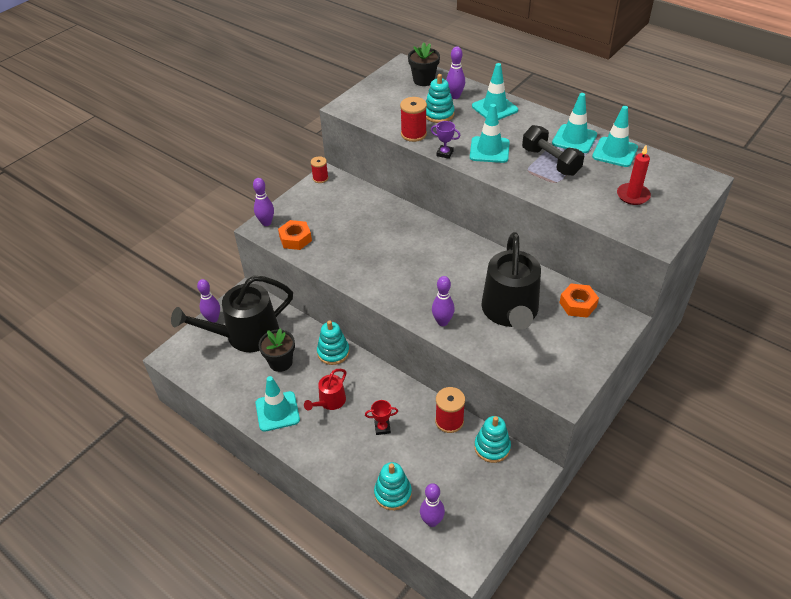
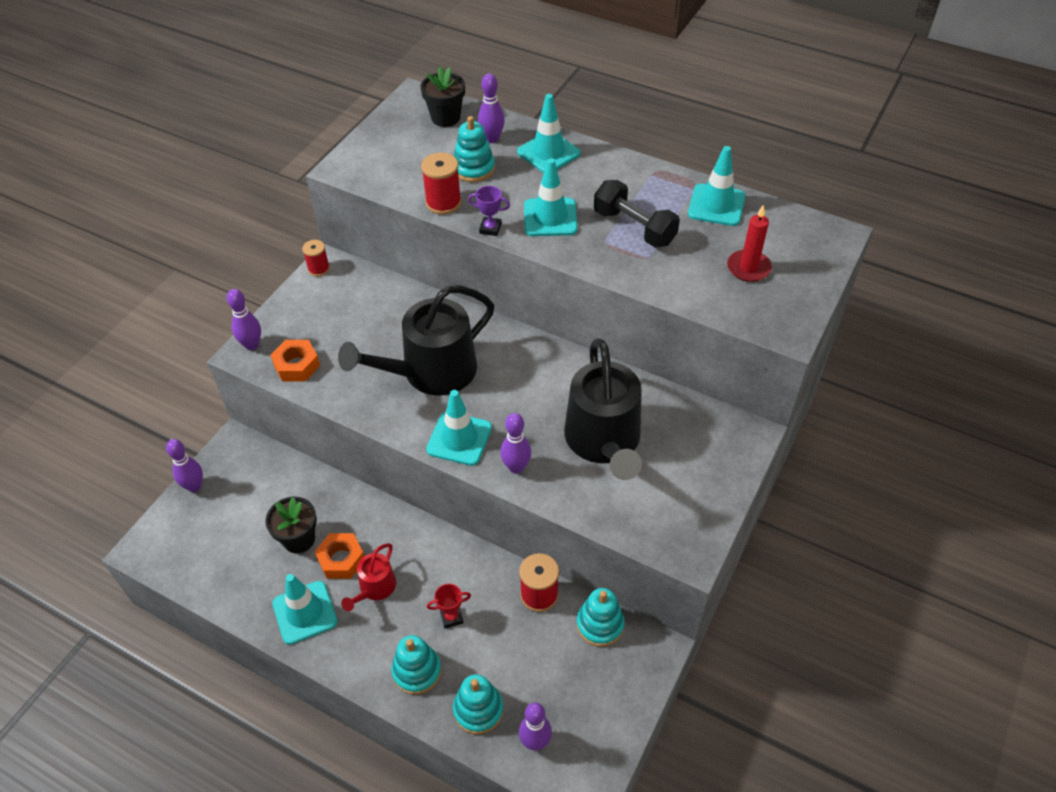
camera: 10 degrees left, 5 degrees up
black watering can [171,276,293,352] -> black watering can moved to [338,285,494,396]
turquoise stacking toy [317,320,349,365] -> turquoise stacking toy moved to [391,635,441,695]
turquoise traffic cone [552,93,597,153] -> turquoise traffic cone moved to [426,390,492,466]
orange nut [559,284,599,318] -> orange nut moved to [315,533,364,579]

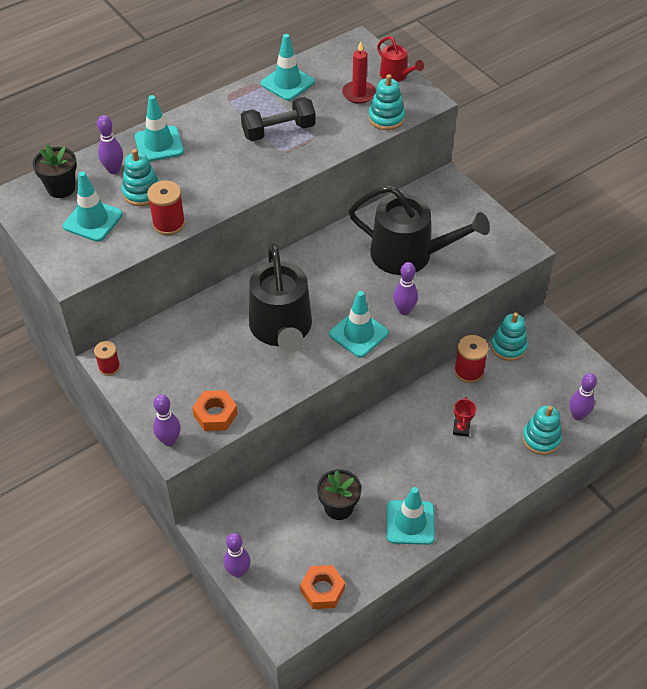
camera: 65 degrees left, 0 degrees up
orange nut [315,533,364,579] -> orange nut moved to [300,565,345,609]
red watering can [341,543,396,611] -> red watering can moved to [377,36,424,82]
turquoise stacking toy [391,635,441,695] -> turquoise stacking toy moved to [368,74,405,130]
purple trophy [468,186,510,236] -> none
turquoise traffic cone [524,158,577,236] -> turquoise traffic cone moved to [63,171,123,242]

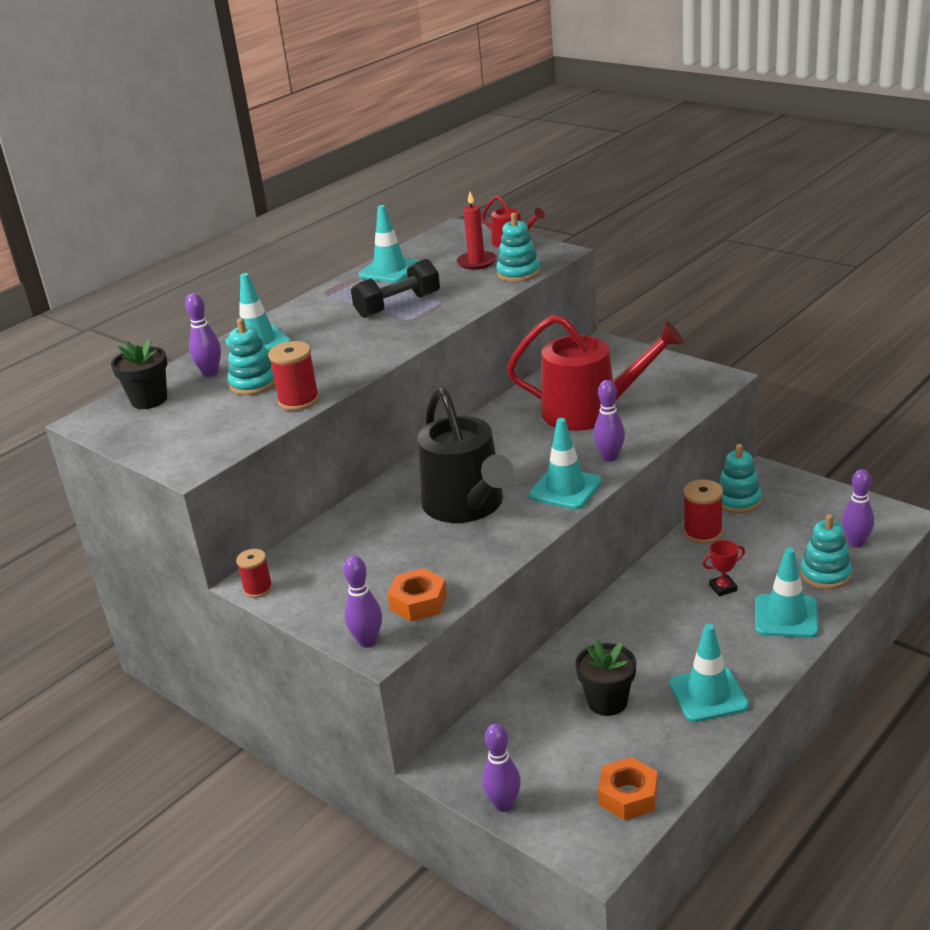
camera: 10 degrees left, 20 degrees down
turquoise traffic cone [63,171,123,242] -> turquoise traffic cone moved to [755,548,819,638]
black watering can [349,185,490,275] -> red watering can [507,315,684,431]
red trophy [453,397,476,437] -> red trophy turned 75 degrees clockwise [702,540,745,597]

